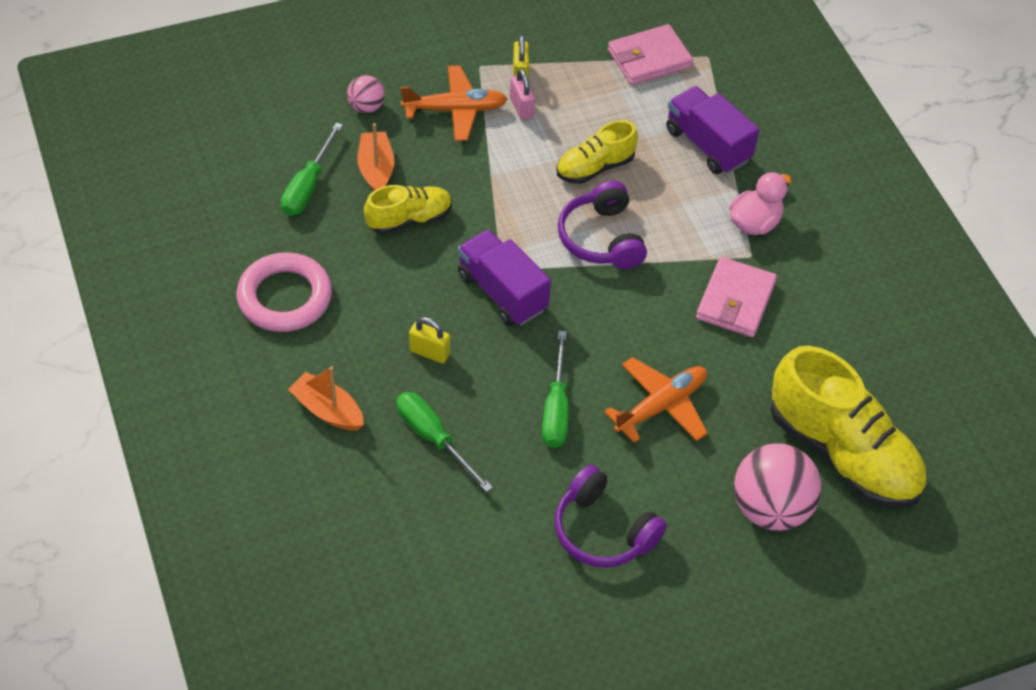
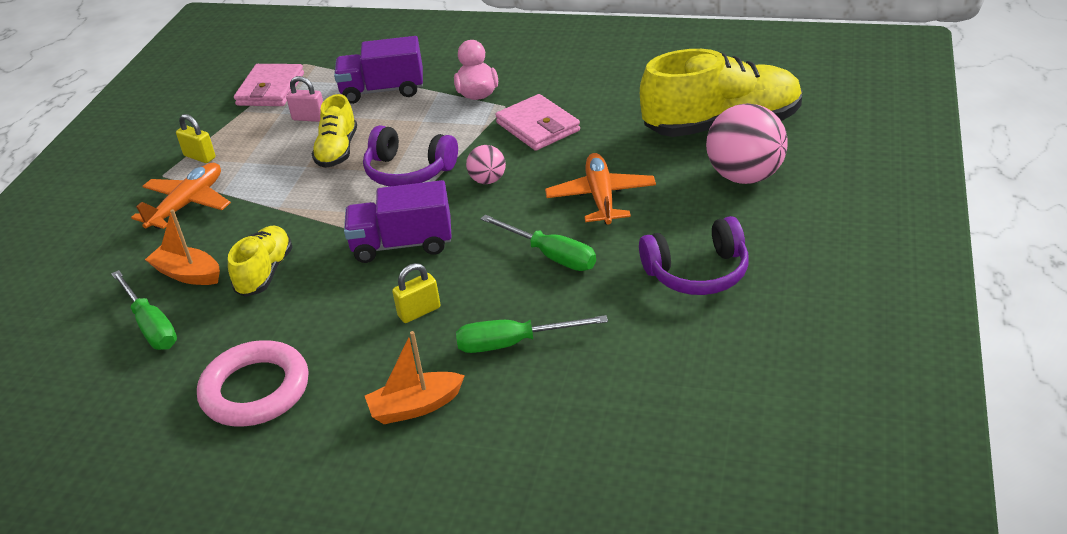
camera: 50 degrees left, 15 degrees down
pink ball [347,75,385,113] -> pink ball moved to [466,145,506,184]
pink padlock [510,69,535,120] -> pink padlock moved to [286,76,323,122]

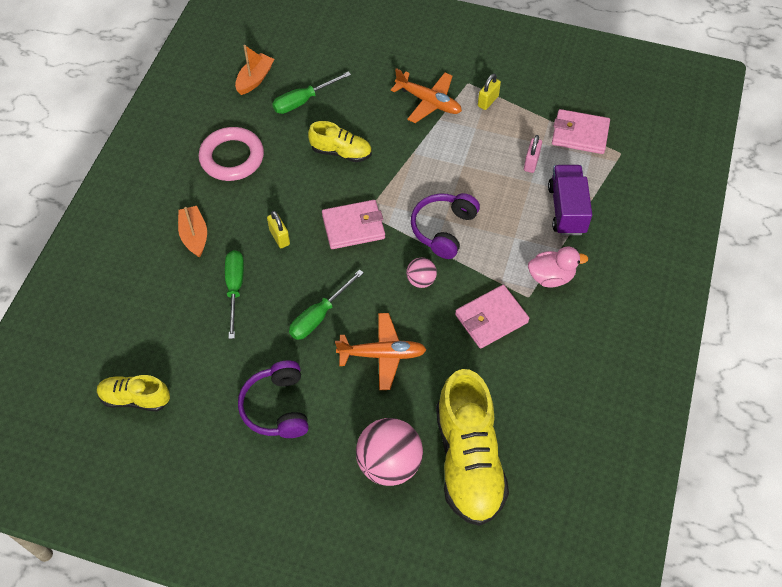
camera: 90 degrees right, 20 degrees up
orange boat [145,209,220,285] -> orange boat moved to [235,45,274,95]
yellow shoe [312,94,357,168] -> yellow shoe moved to [97,375,170,411]
purple truck [344,180,452,263] -> pink wallet [322,200,385,249]

